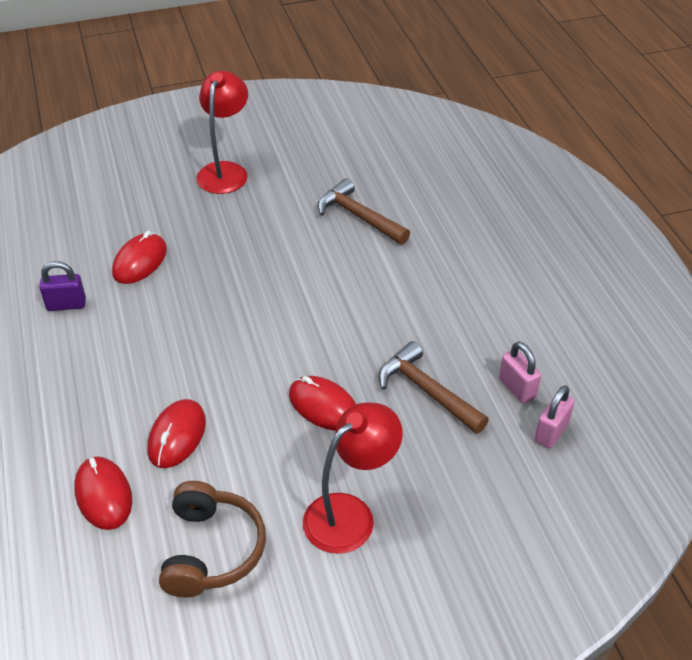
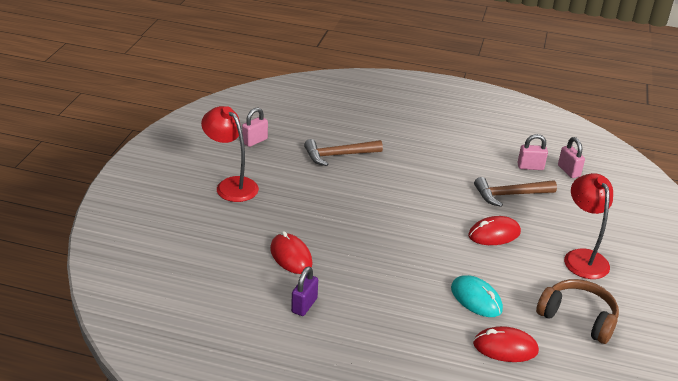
camera: 60 degrees left, 10 degrees down
red mouse [148,399,206,468] -> turquoise mouse [451,275,503,317]
none -> pink padlock [242,107,268,147]

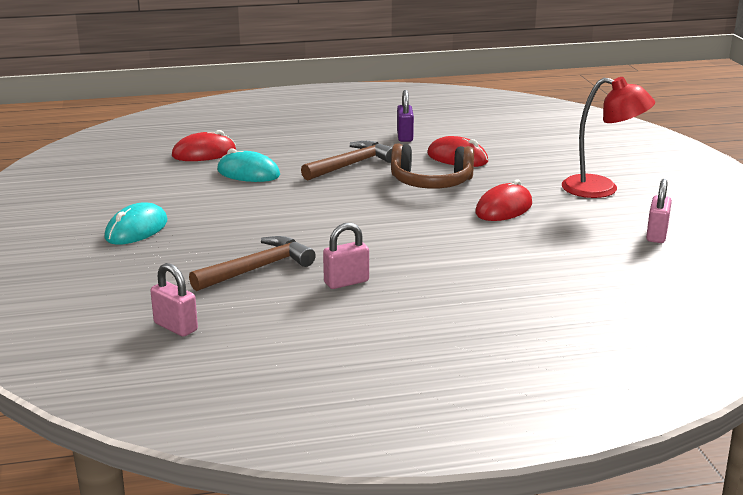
camera: 155 degrees right, 10 degrees down
brown hammer [304,139,383,166] -> brown hammer moved to [301,141,393,180]
red mouse [468,216,521,245] -> red mouse moved to [475,180,532,221]
pink padlock [517,134,548,170] -> pink padlock moved to [323,223,369,289]
brown headphones [536,279,619,344] -> brown headphones moved to [391,144,474,189]
red lamp [564,173,613,279] -> turquoise mouse [104,202,168,245]

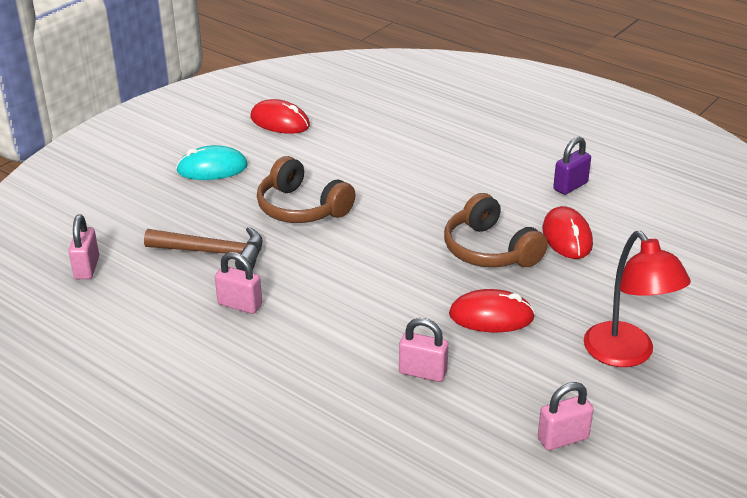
camera: 50 degrees right, 10 degrees up
red mouse [172,130,236,161] -> red mouse moved to [251,99,310,134]
turquoise mouse [217,148,280,182] -> none
brown hammer [301,141,393,180] -> none
none -> brown headphones [257,156,356,223]
none -> pink padlock [399,318,449,382]

